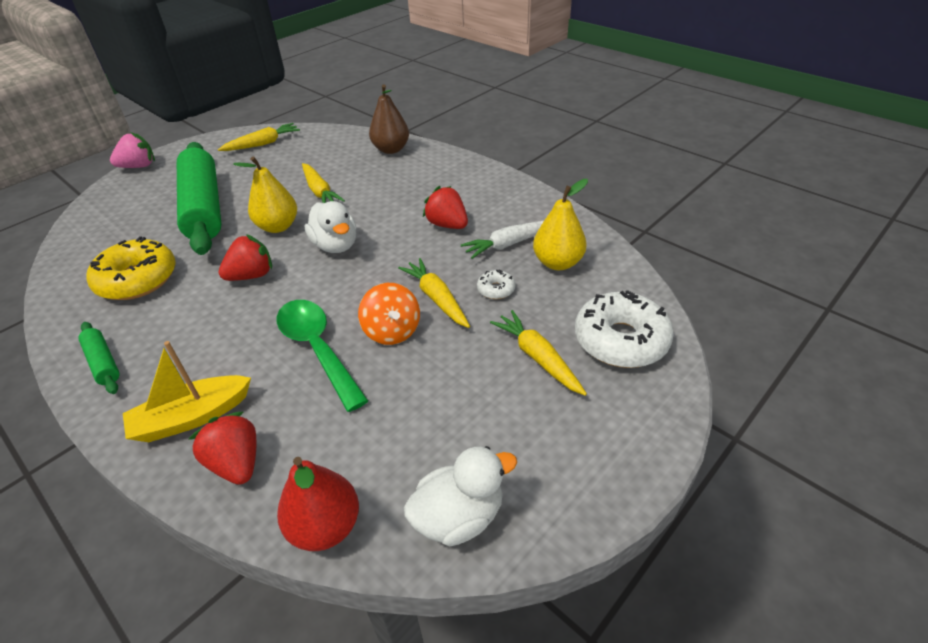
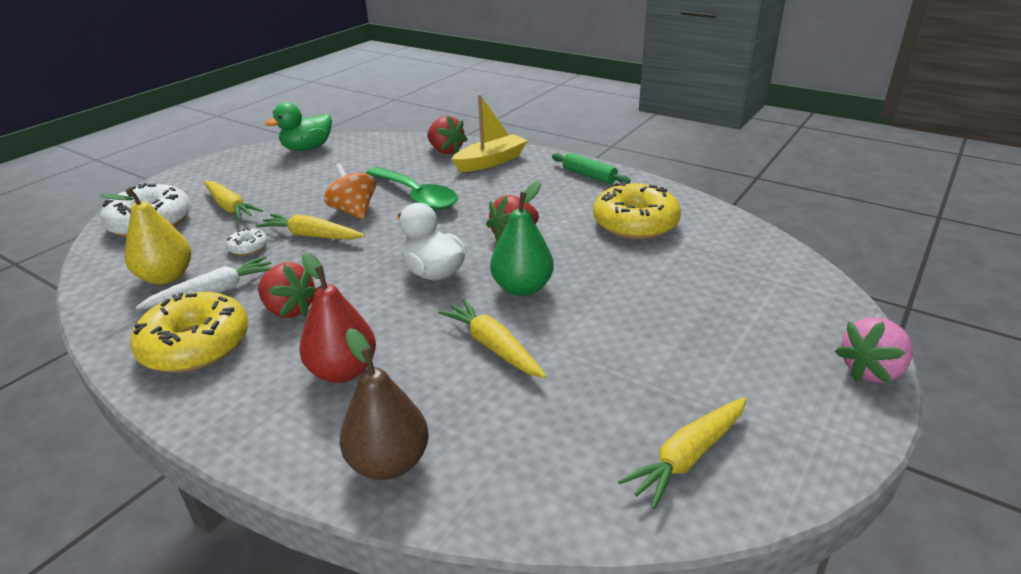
camera: 170 degrees right, 10 degrees down
green rolling pin [177,142,221,255] -> none
yellow pear [233,156,297,233] -> green pear [490,181,554,296]
red pear [277,457,359,551] -> red pear moved to [300,252,376,383]
yellow carrot [398,258,470,328] -> yellow carrot turned 150 degrees clockwise [256,214,365,239]
white duck [404,446,517,546] -> green duck [265,102,332,151]
none -> yellow donut [130,292,249,373]

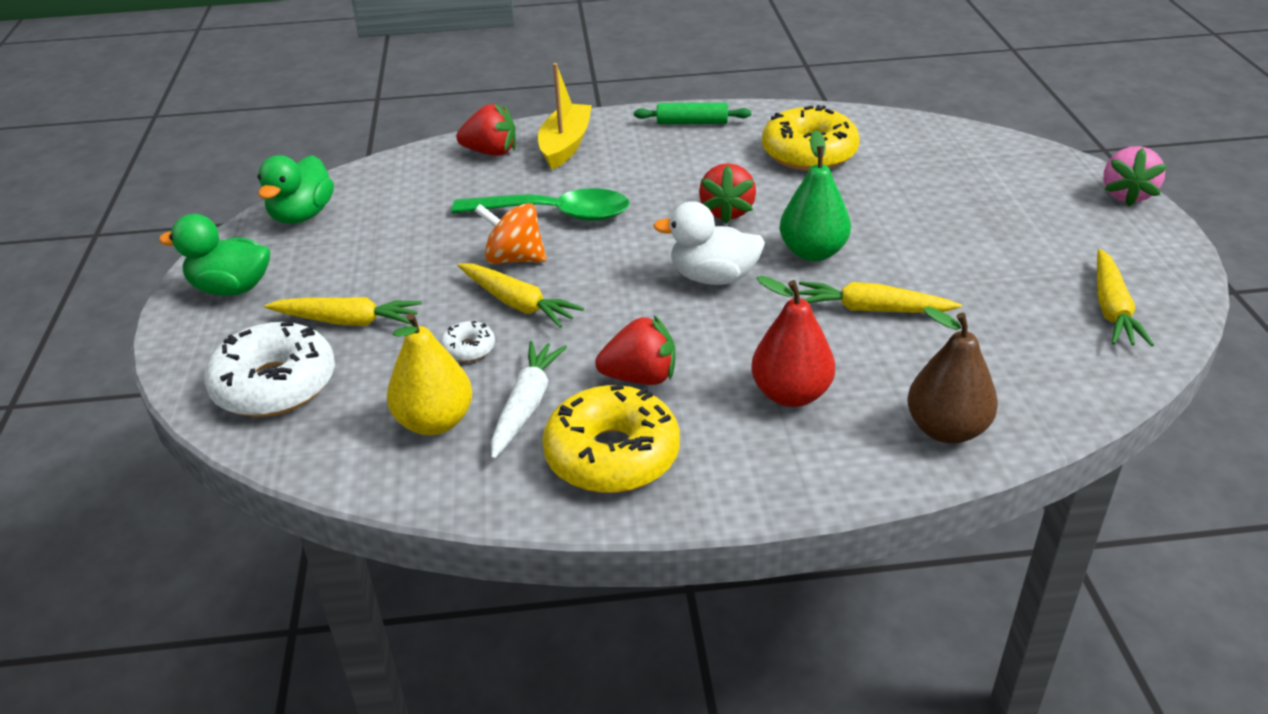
camera: 40 degrees left, 5 degrees up
yellow carrot [256,214,365,239] -> yellow carrot turned 120 degrees counterclockwise [458,264,584,328]
none -> green duck [159,214,270,296]

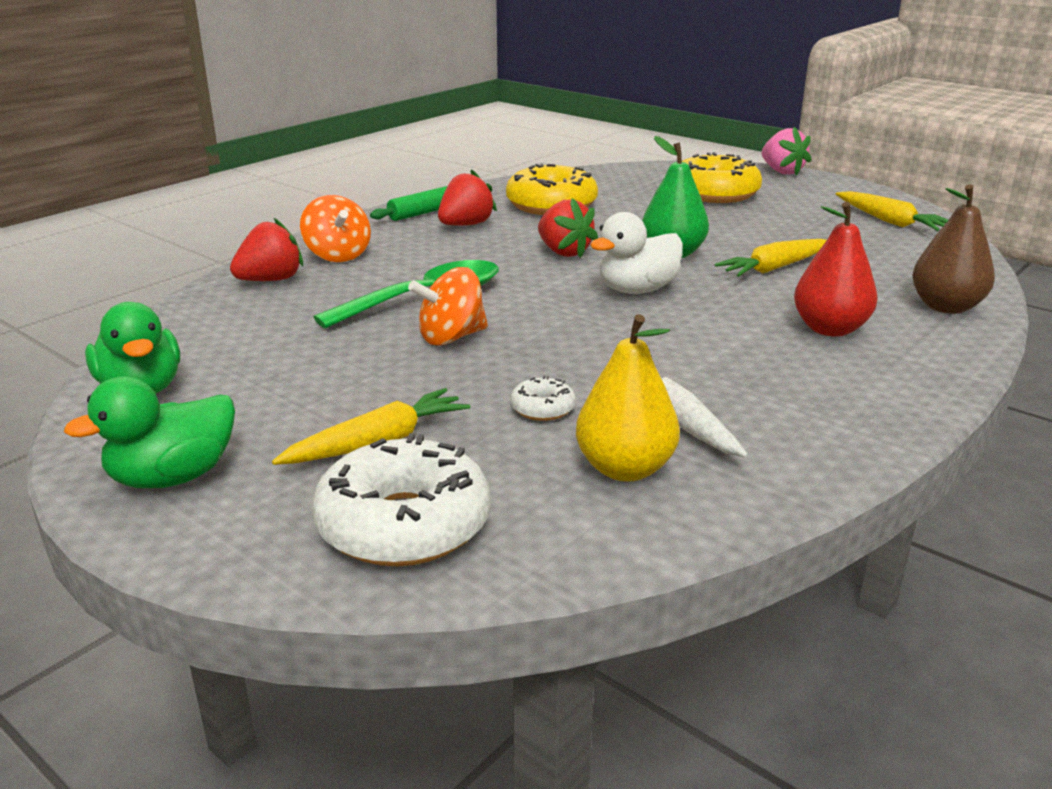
camera: 45 degrees left, 10 degrees down
yellow carrot [458,264,584,328] -> none
yellow boat [538,63,592,170] -> orange spinning top [300,195,371,262]
yellow donut [542,385,680,493] -> yellow donut moved to [682,152,762,203]
red strawberry [595,315,675,385] -> red strawberry moved to [438,169,497,226]

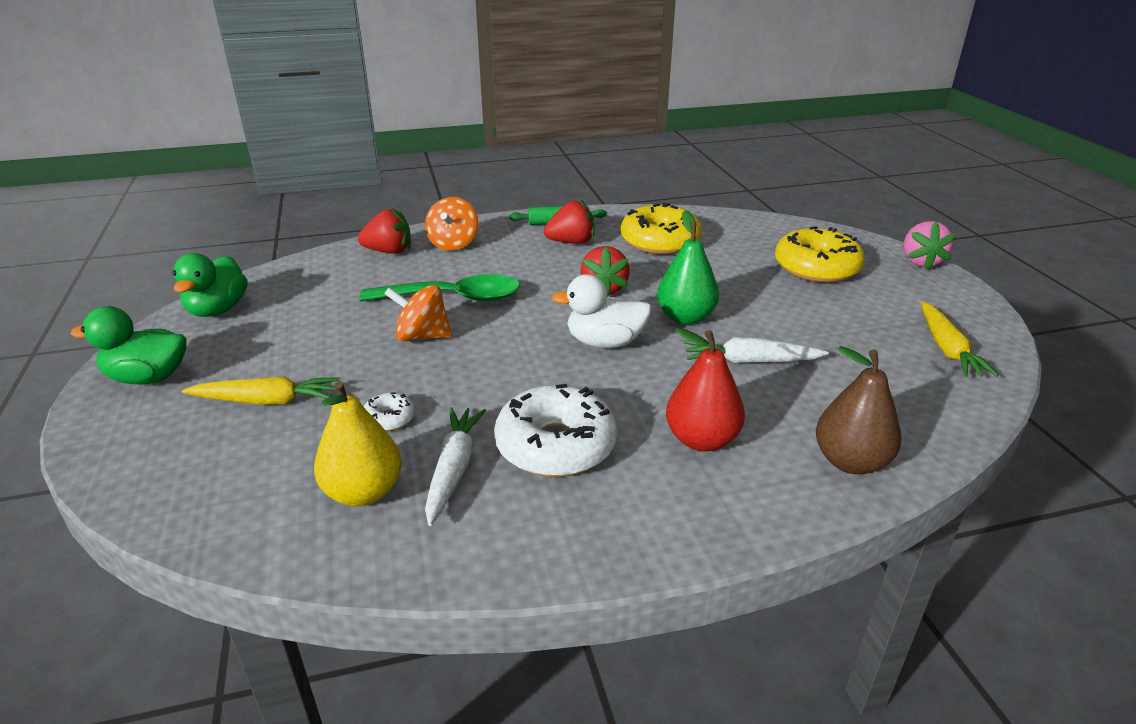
camera: 35 degrees right, 5 degrees up
white donut [312,433,491,566] -> white donut moved to [494,384,617,477]
yellow carrot [714,239,827,277] -> white carrot [684,338,829,363]

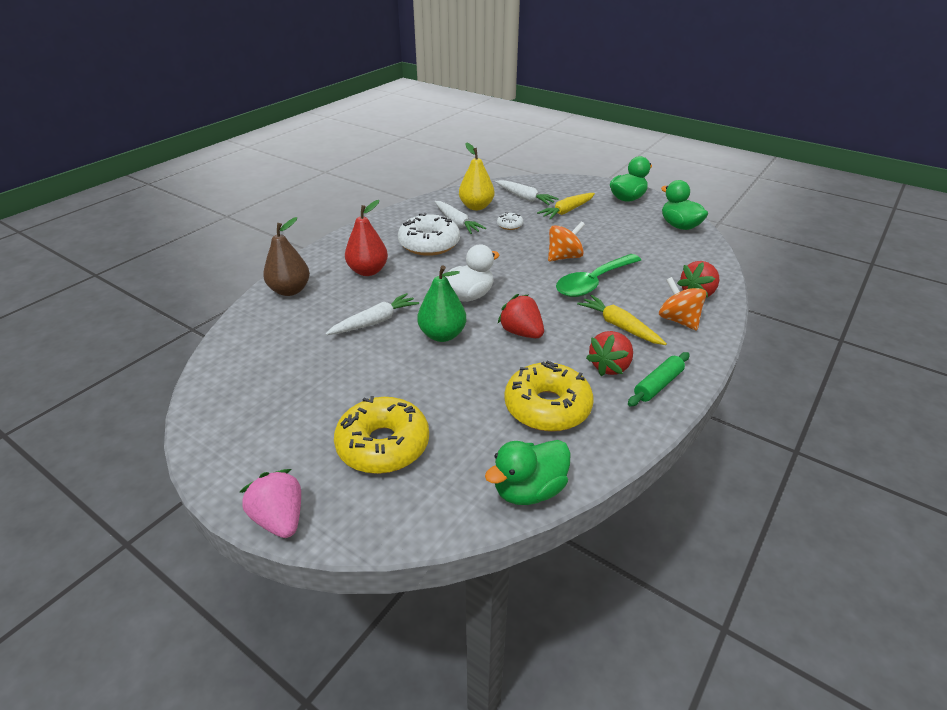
camera: 140 degrees right, 5 degrees up
yellow carrot [920,302,999,377] -> yellow carrot moved to [577,295,667,345]
none -> green duck [485,440,571,505]
none -> white carrot [495,180,559,205]

